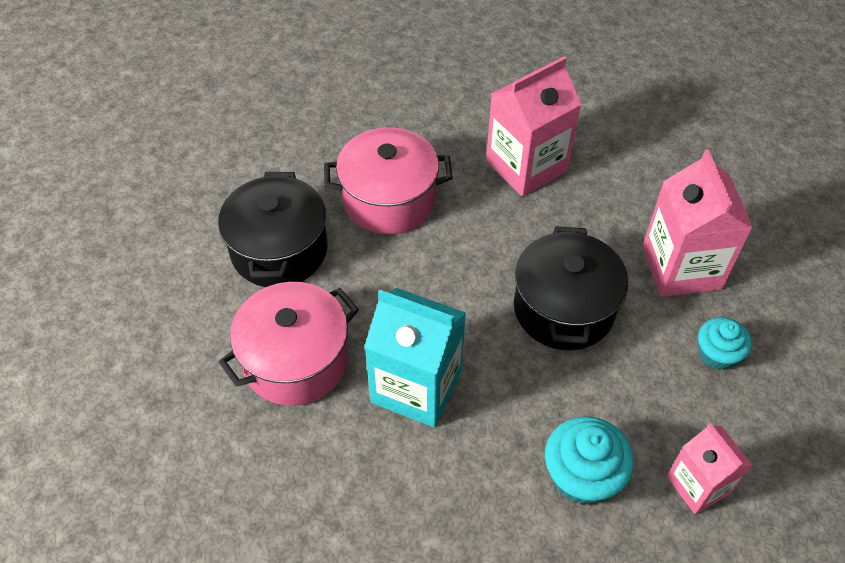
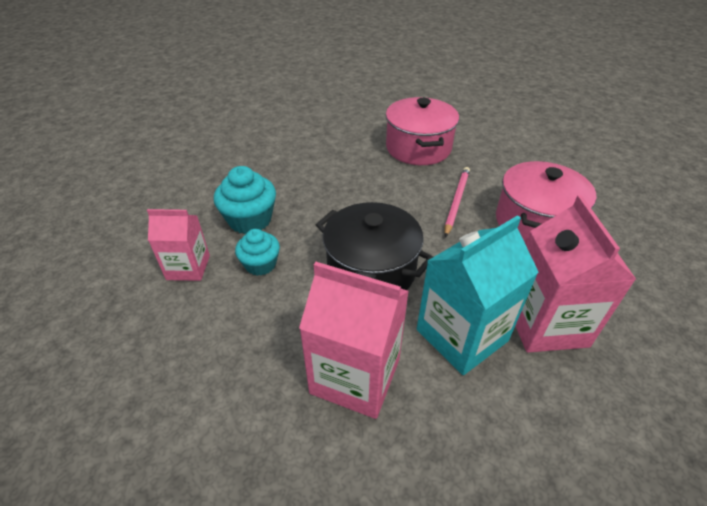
camera: 120 degrees right, 10 degrees down
black pot [218,172,327,287] -> none
turquoise carton [364,288,466,428] -> turquoise carton moved to [417,215,539,375]
turquoise cupcake [698,317,752,370] -> turquoise cupcake moved to [235,229,280,276]
none -> pink pencil [445,167,470,237]

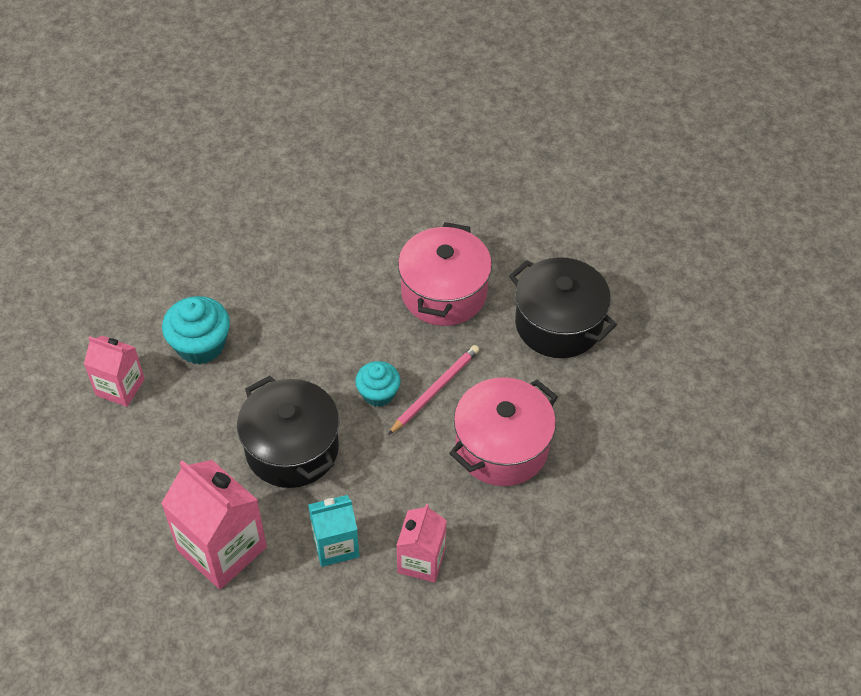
camera: 20 degrees right, 10 degrees up
turquoise cupcake [235,229,280,276] -> turquoise cupcake moved to [355,361,400,407]
turquoise carton [417,215,539,375] -> turquoise carton [308,495,359,567], size x0.61
pink carton [515,195,637,353] -> pink carton [396,504,447,583], size x0.61
none -> black pot [509,257,617,358]

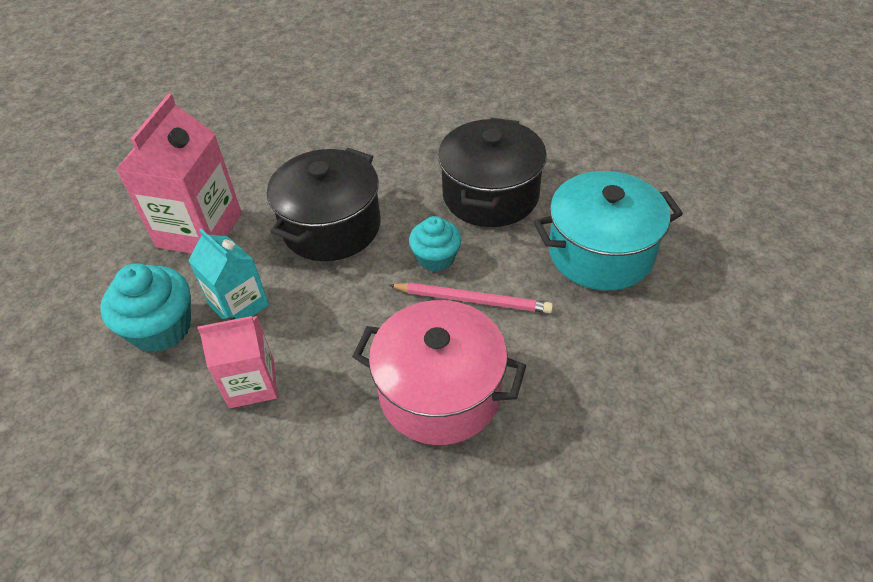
camera: 65 degrees right, 5 degrees down
pink carton [84,336,145,407] -> none
turquoise cupcake [162,296,230,364] -> turquoise cupcake moved to [100,263,191,352]
pink pot [398,222,492,326] -> turquoise pot [534,171,683,290]
black pot [509,257,617,358] -> black pot moved to [438,118,547,227]

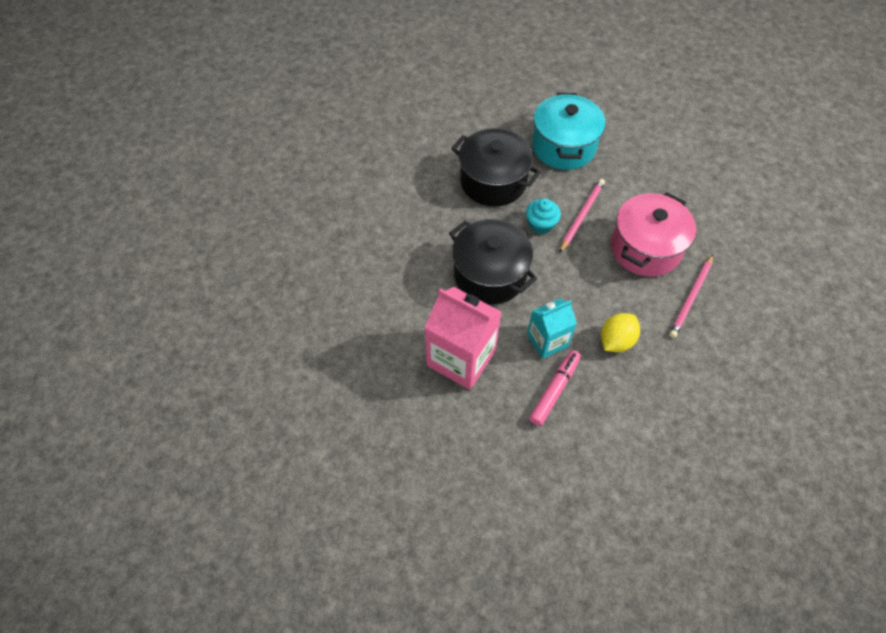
camera: 75 degrees left, 10 degrees up
turquoise cupcake [100,263,191,352] -> pink marker [529,350,581,426]
pink carton [198,316,277,408] -> yellow lemon [601,313,640,352]
none -> pink pencil [669,255,713,338]

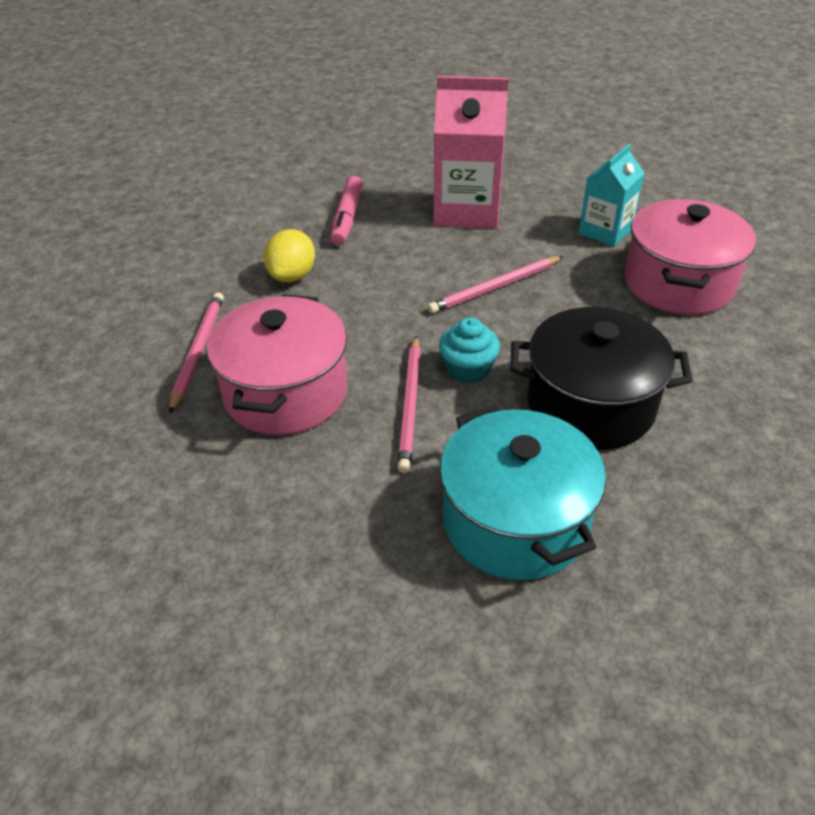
camera: 155 degrees right, 15 degrees down
black pot [449,219,537,305] -> pink pencil [427,256,563,314]
turquoise carton [527,299,577,359] -> turquoise carton moved to [579,144,645,247]
none -> pink pot [625,199,756,315]

